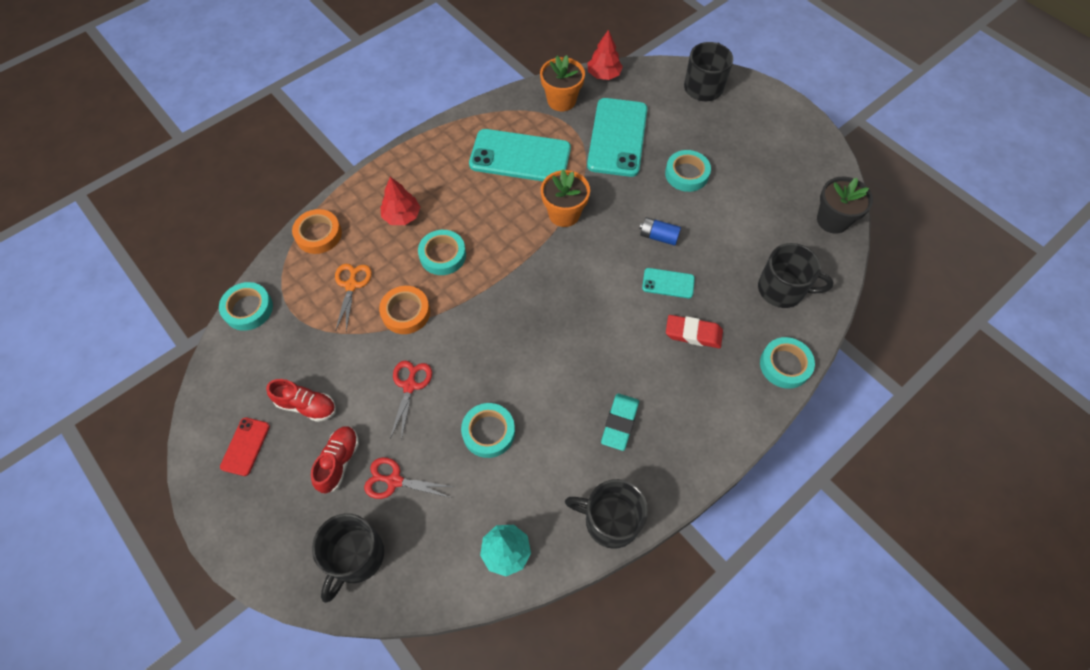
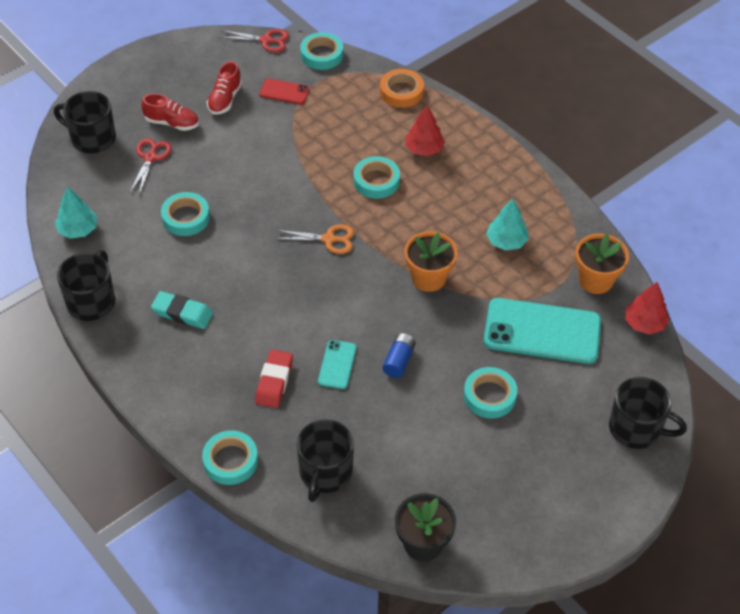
camera: 90 degrees right, 10 degrees down
red phone [220,417,270,476] -> red phone moved to [259,78,310,104]
orange scissors [335,264,372,332] -> orange scissors moved to [275,224,354,254]
orange tape [379,286,430,334] -> none
red scissors [390,361,432,440] -> red scissors moved to [219,29,289,52]
turquoise phone [469,129,571,181] -> turquoise tree [486,199,529,250]

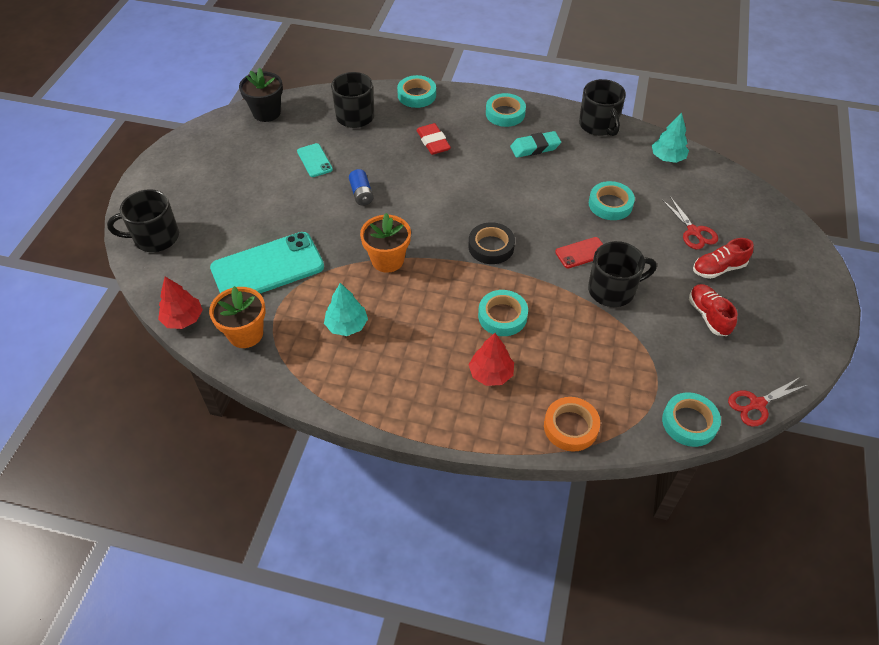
camera: 145 degrees right, 0 degrees up
black mug [54,91,116,154] -> black mug moved to [588,241,657,307]
red phone [259,78,310,104] -> red phone moved to [555,237,603,268]
orange scissors [275,224,354,254] -> black tape [469,222,515,264]
turquoise phone [318,340,357,389] -> turquoise phone moved to [297,143,333,177]
turquoise tape [464,367,517,419] -> turquoise tape moved to [486,93,526,127]

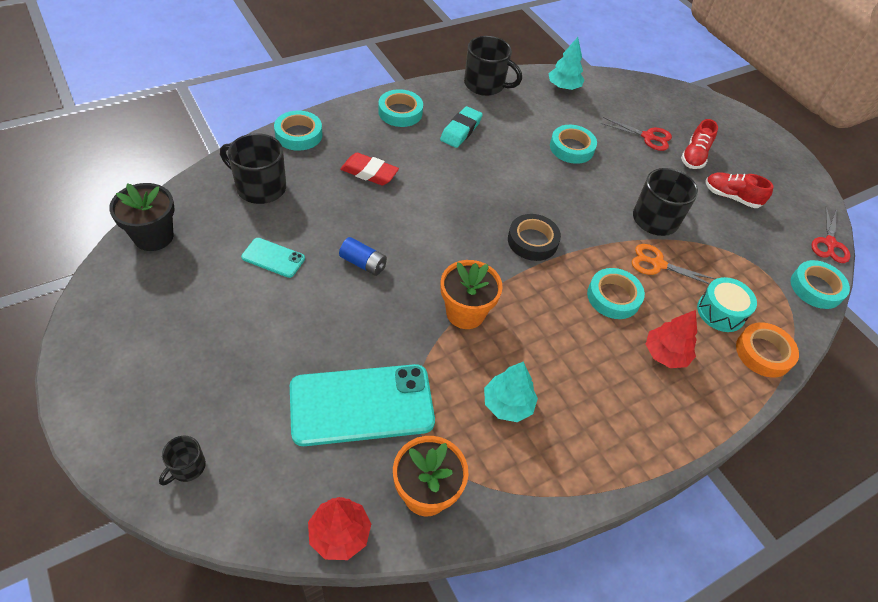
camera: 50 degrees left, 0 degrees up
black mug [107,189,179,252] -> black mug [159,436,206,485], size x0.51
turquoise phone [210,232,324,293] -> turquoise phone turned 60 degrees clockwise [290,364,435,446]
red phone [555,237,603,268] -> none
none -> orange scissors [632,244,715,285]
none -> turquoise drum [697,277,757,332]

